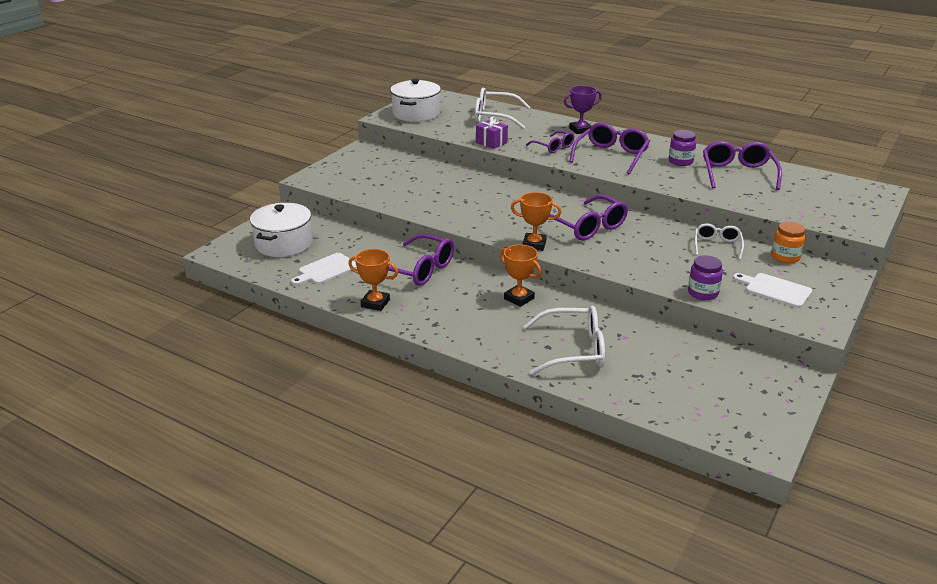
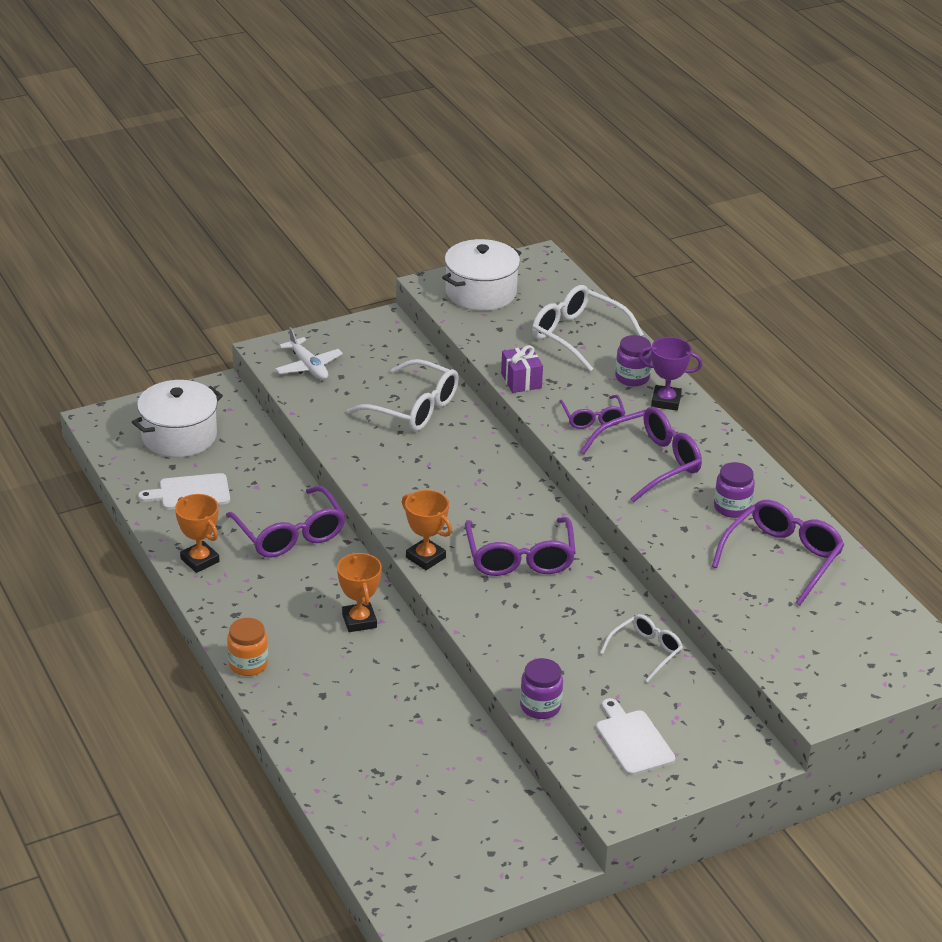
camera: 30 degrees right, 5 degrees up
white glasses [523,306,605,375] -> white glasses moved to [347,359,459,431]
orange jar [771,221,806,263] -> orange jar moved to [227,618,268,676]
none -> white plane [275,327,343,380]
none -> purple jar [615,335,652,387]

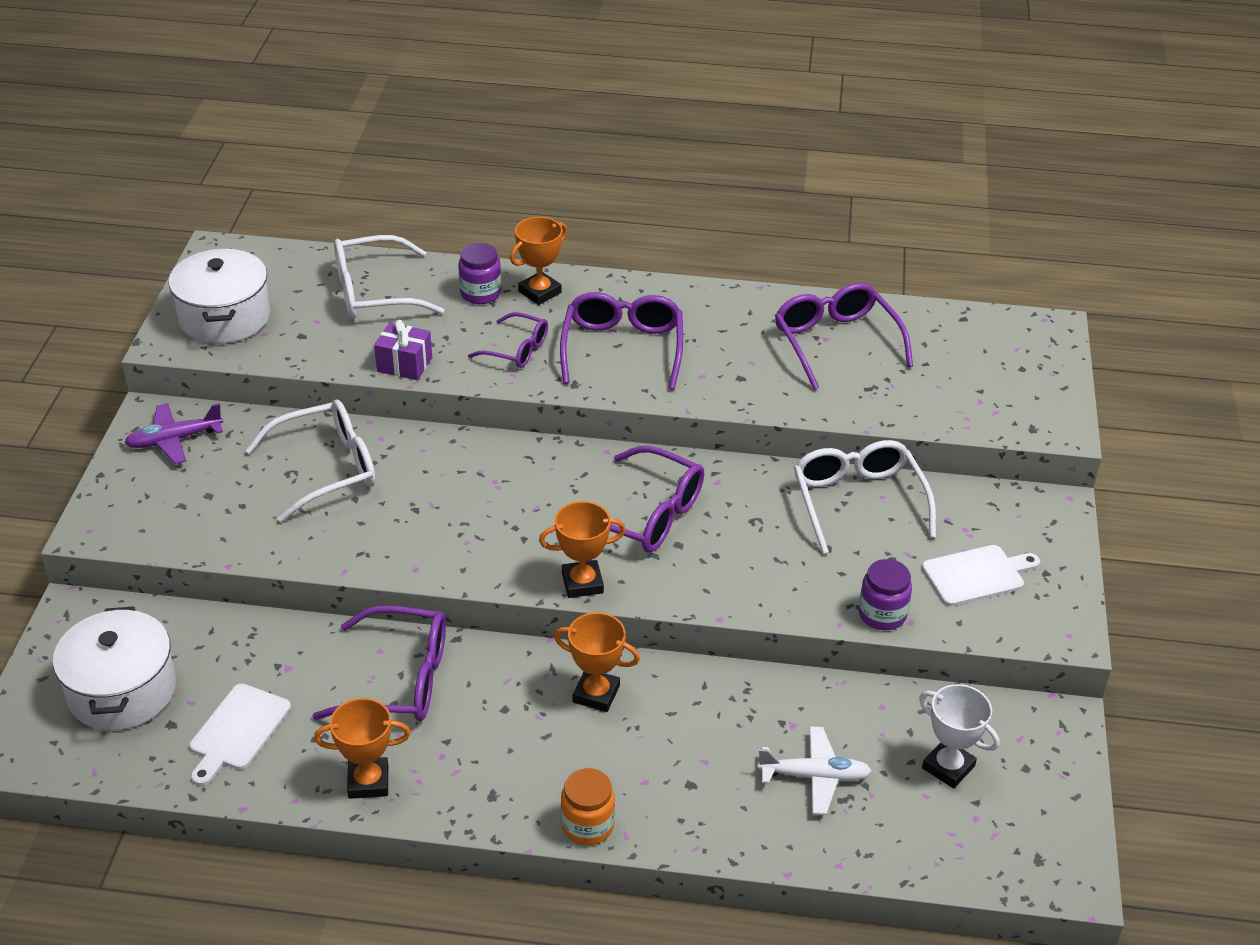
camera: 55 degrees left, 5 degrees up
white plane [275,327,343,380] -> white plane moved to [757,726,872,815]
white cutting board [596,698,676,776] -> white cutting board turned 150 degrees clockwise [922,545,1040,606]
white glasses [600,614,683,682] -> white glasses [794,440,936,554], size x1.66
purple trophy [638,337,702,411] -> orange trophy [510,217,568,305]
purple jar [714,462,755,518] -> none
none -> purple plane [124,403,223,464]
none -> white trophy [919,684,1000,788]

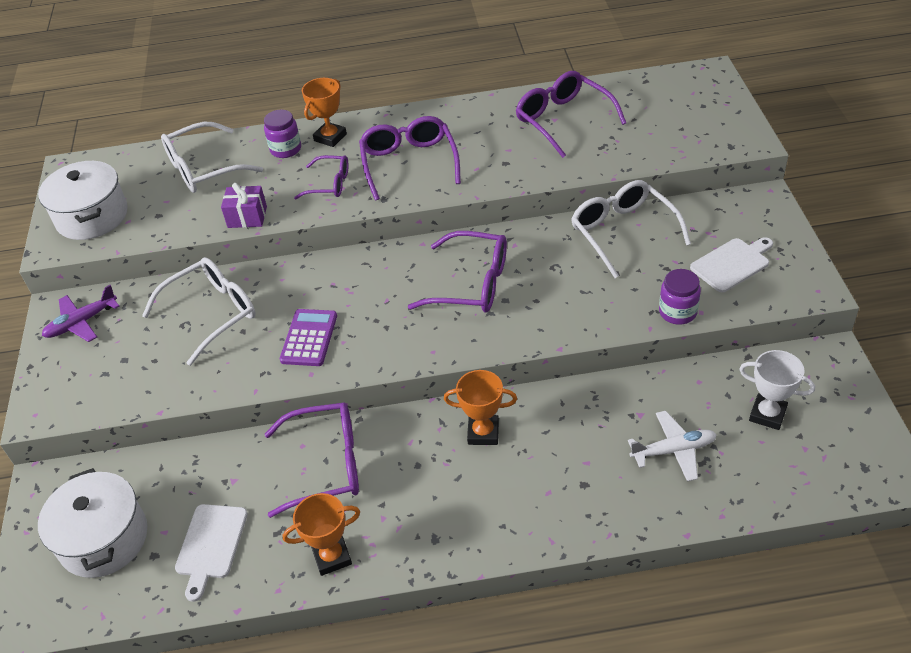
camera: 10 degrees left, 5 degrees up
orange trophy [539,501,626,598] -> none
orange jar [561,768,615,845] -> none
none -> purple calculator [280,309,337,366]

